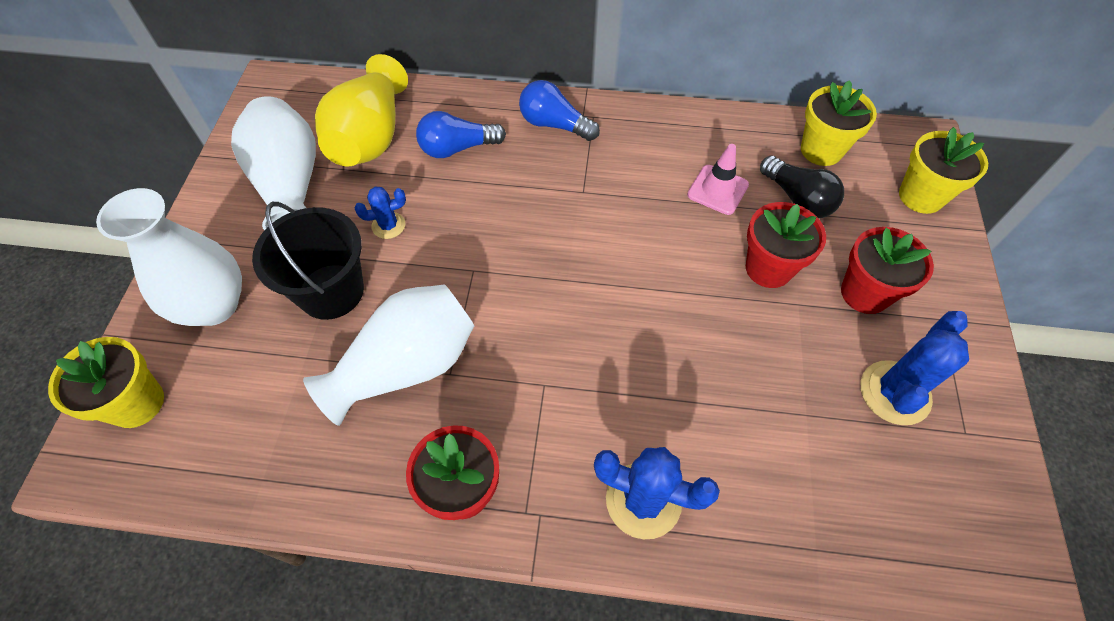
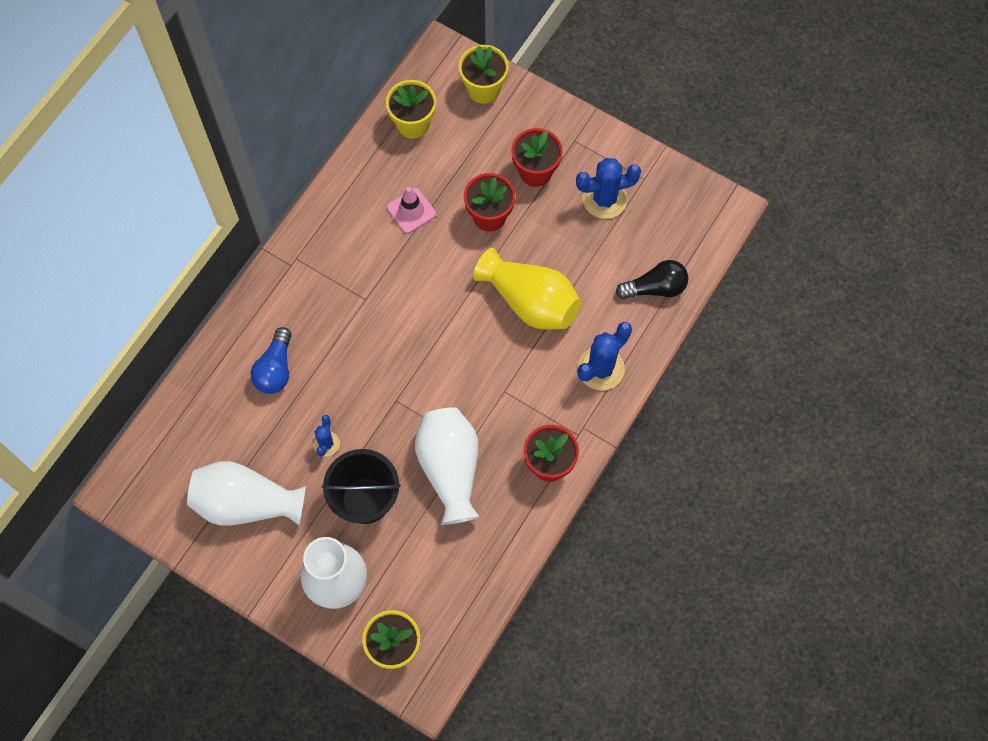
camera: 65 degrees left, 10 degrees up
yellow vase [315,54,408,166] -> yellow vase moved to [473,248,581,330]
blue light bulb [519,80,600,141] -> none
black light bulb [760,156,844,218] -> black light bulb moved to [616,260,689,299]
blue cactus [861,311,969,425] -> blue cactus turned 75 degrees counterclockwise [576,158,641,219]

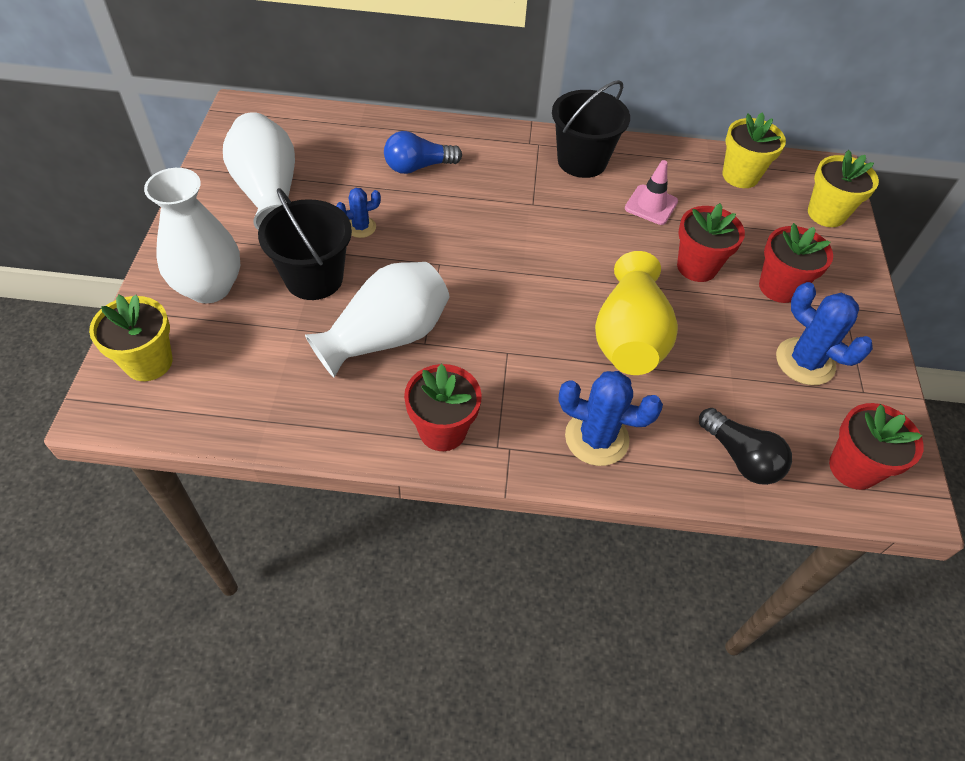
camera: 60 degrees right, 15 degrees down
none -> black bucket [552,80,630,178]
none -> red flower pot [829,403,924,490]

